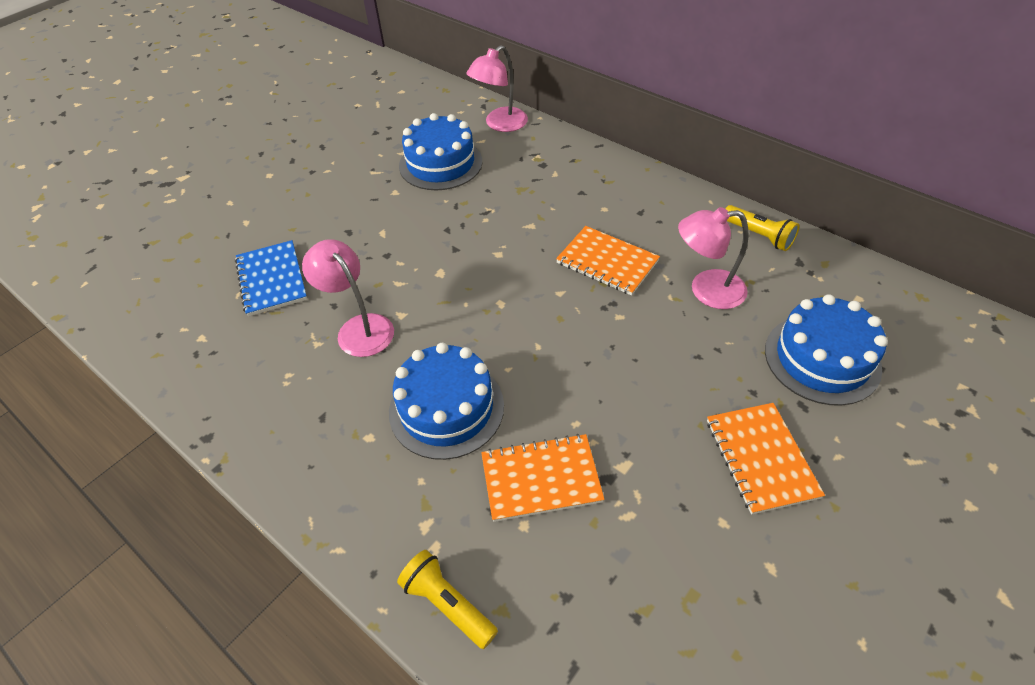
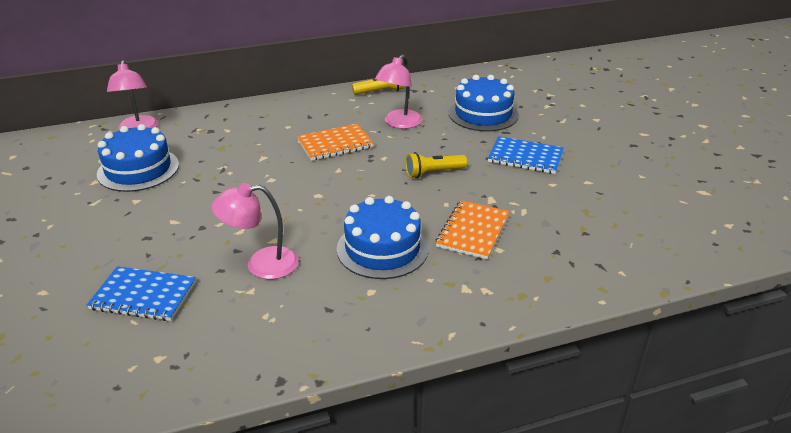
camera: 60 degrees left, 15 degrees down
yellow flashlight [397,550,498,649] -> yellow flashlight moved to [405,152,467,178]
orange notebook [707,403,825,515] -> blue notebook [488,136,564,174]

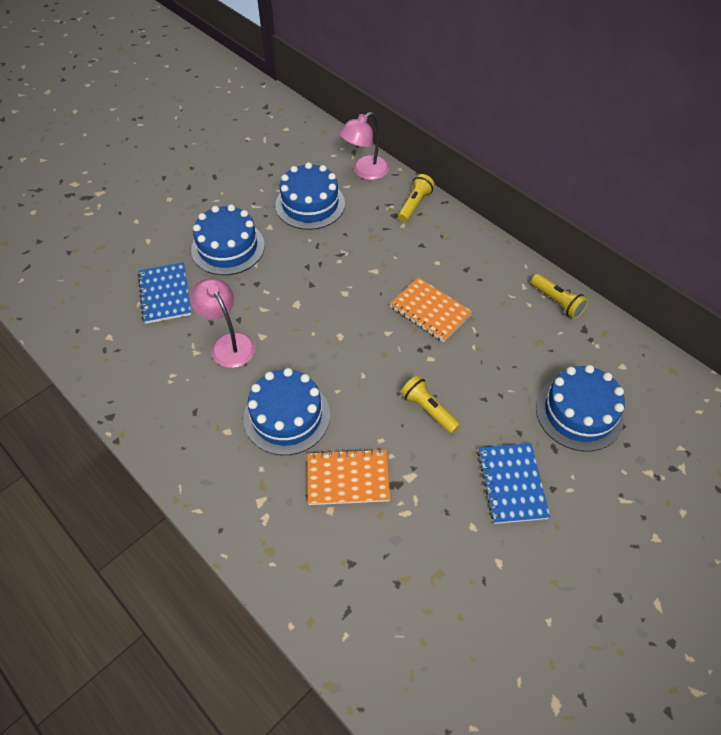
camera: 65 degrees right, 20 degrees up
pink lamp [375,55,422,129] -> none
none -> blue cake [191,204,265,275]
none -> yellow flashlight [398,174,435,222]

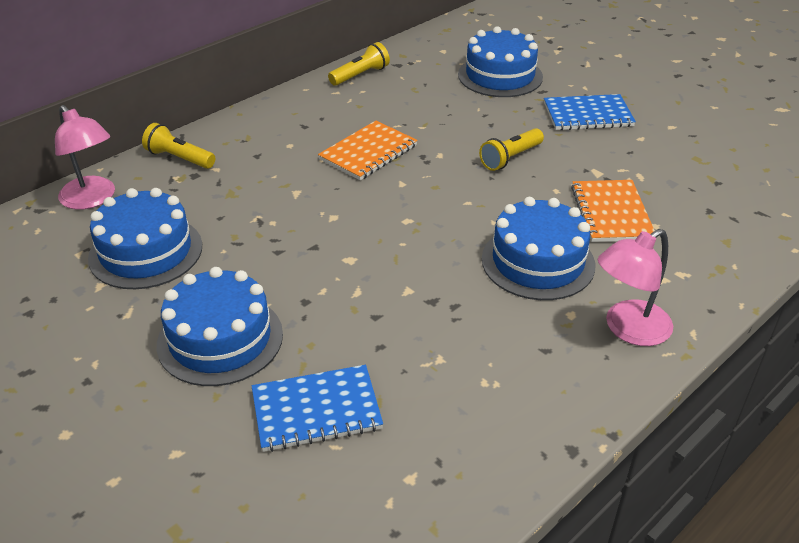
camera: 90 degrees left, 15 degrees down
pink lamp [190,278,255,368] -> pink lamp moved to [598,229,673,346]

